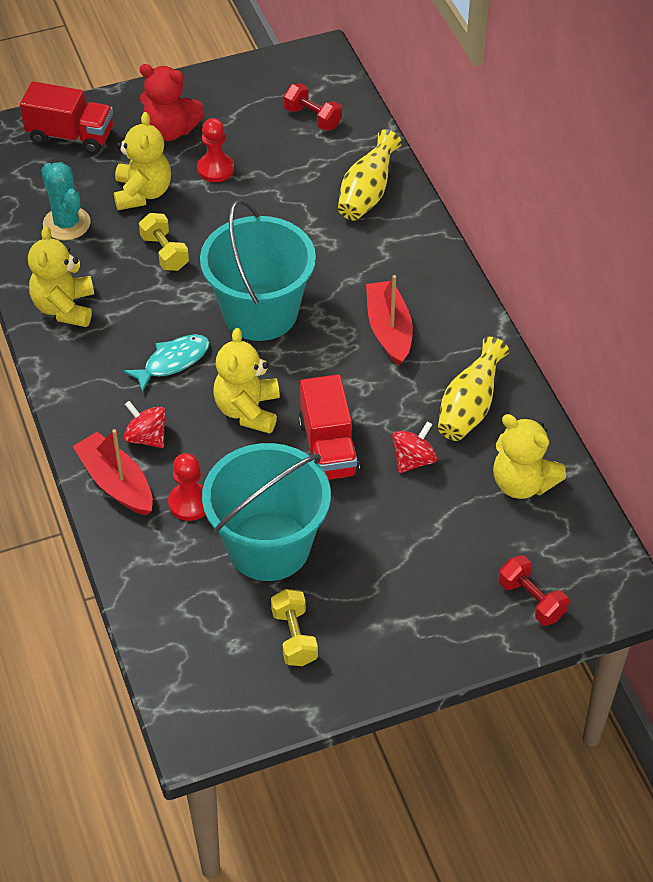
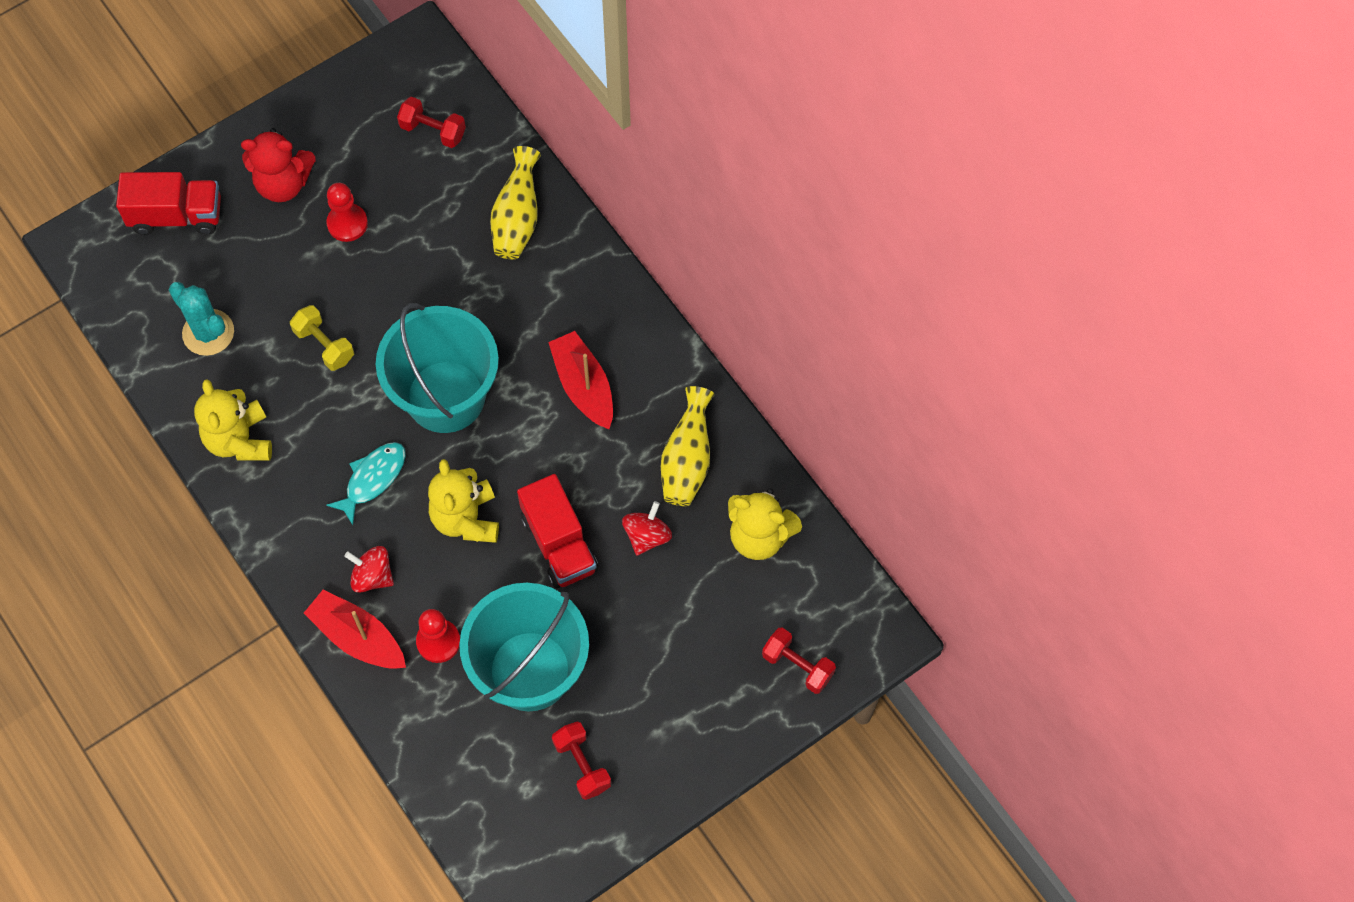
camera: 15 degrees left, 15 degrees up
yellow teddy bear [114,112,171,210] -> none
yellow dumbbell [271,589,318,666] -> red dumbbell [552,721,611,800]

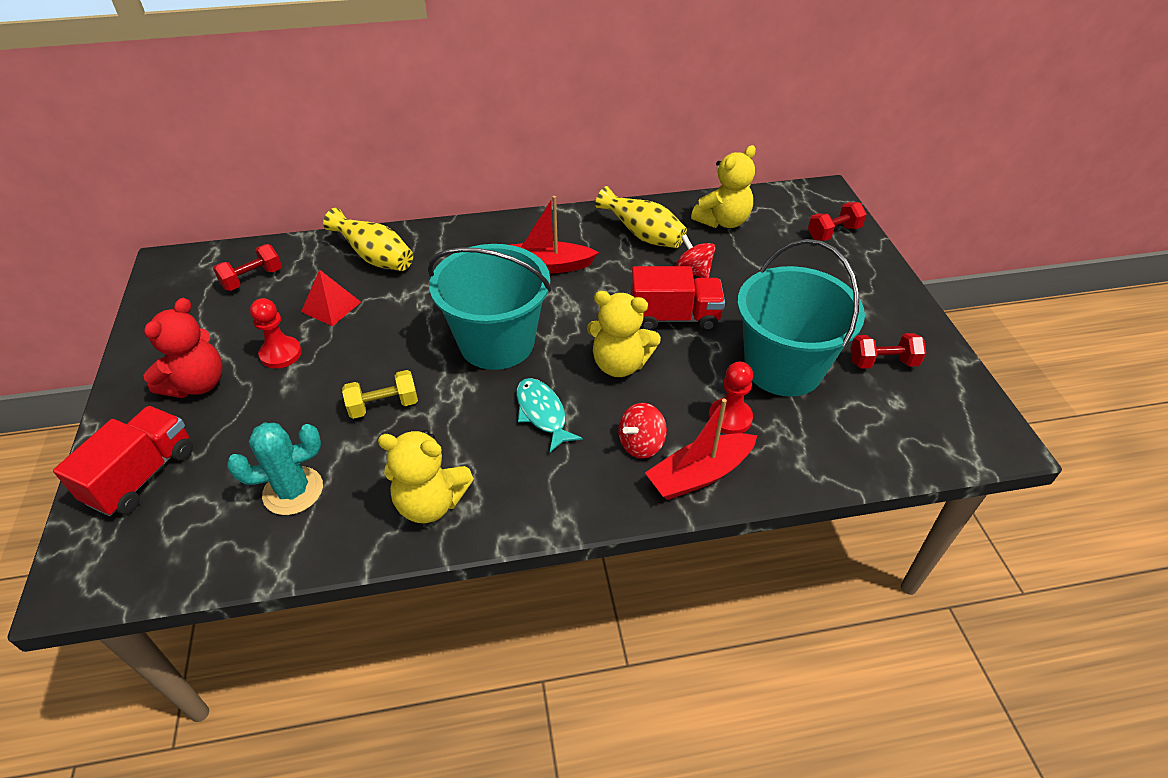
camera: 65 degrees left, 20 degrees down
none -> red pyramid [301,269,361,326]

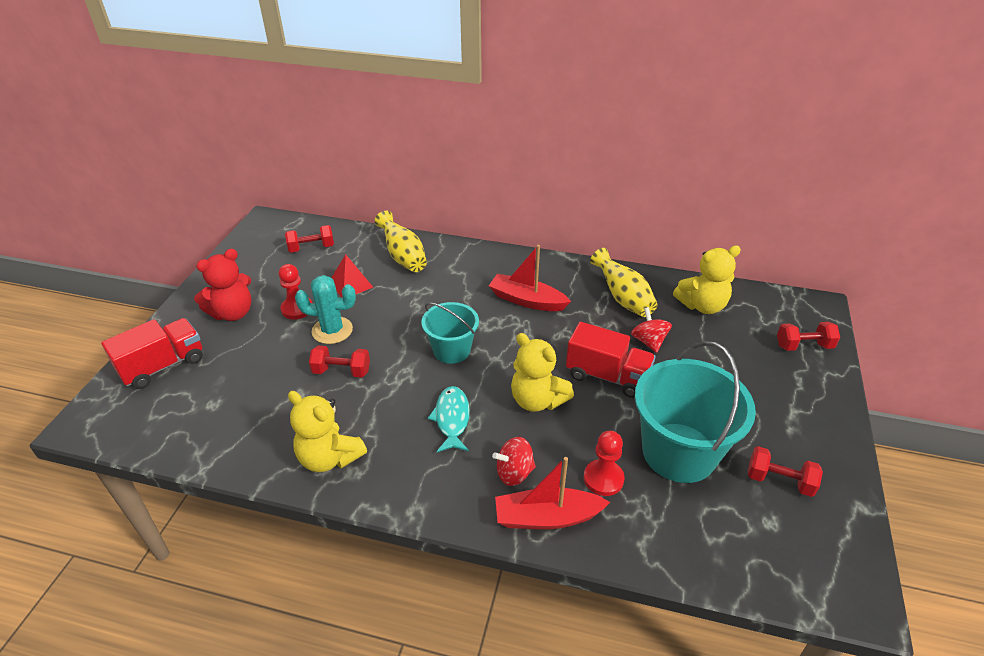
camera: 25 degrees right, 5 degrees down
turquoise cactus [227,423,323,515] -> turquoise cactus moved to [295,275,356,344]
yellow dumbbell [342,370,418,419] -> red dumbbell [309,346,370,377]
turquoise bucket [428,244,551,370] -> turquoise bucket [422,302,479,364], size x0.59

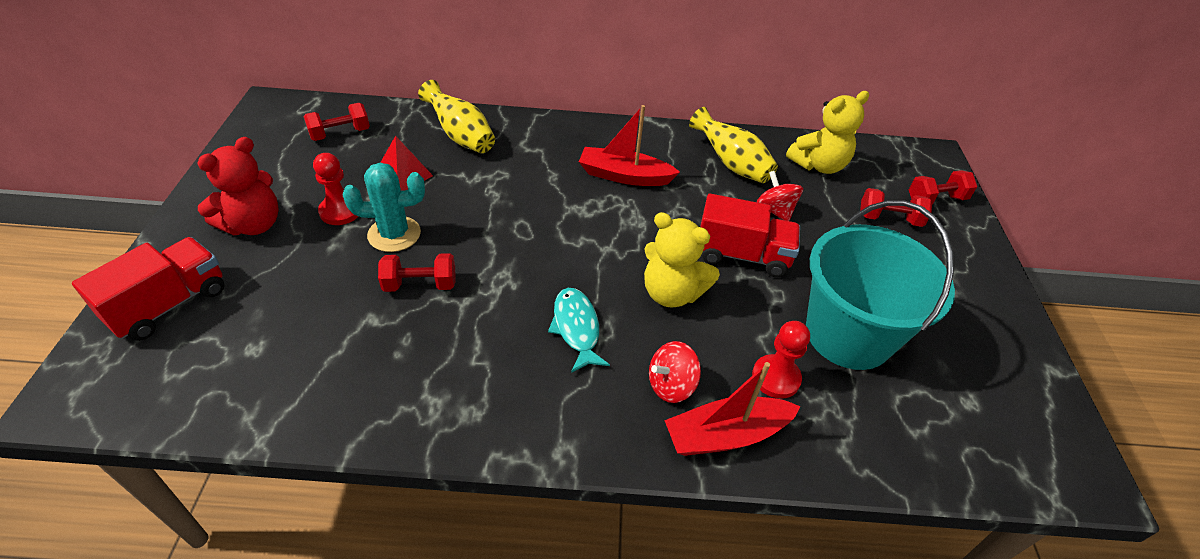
camera: 15 degrees left, 5 degrees up
yellow teddy bear [288,391,367,472] -> none
turquoise bucket [422,302,479,364] -> none
red dumbbell [748,446,823,497] -> red dumbbell moved to [860,188,932,227]

